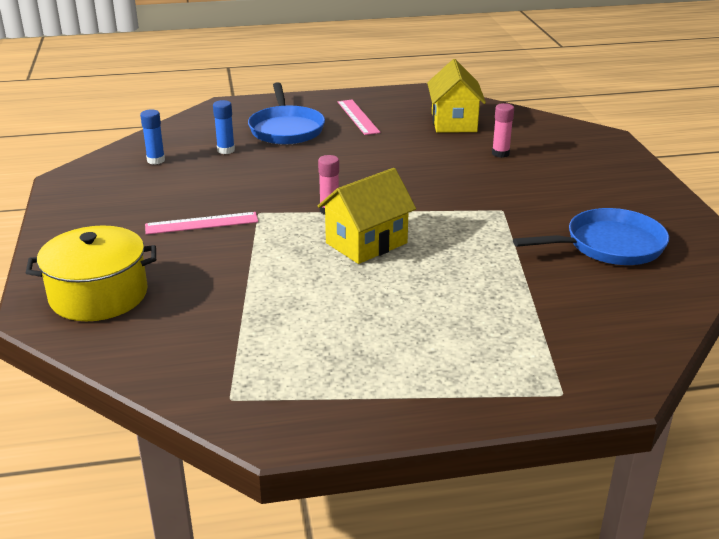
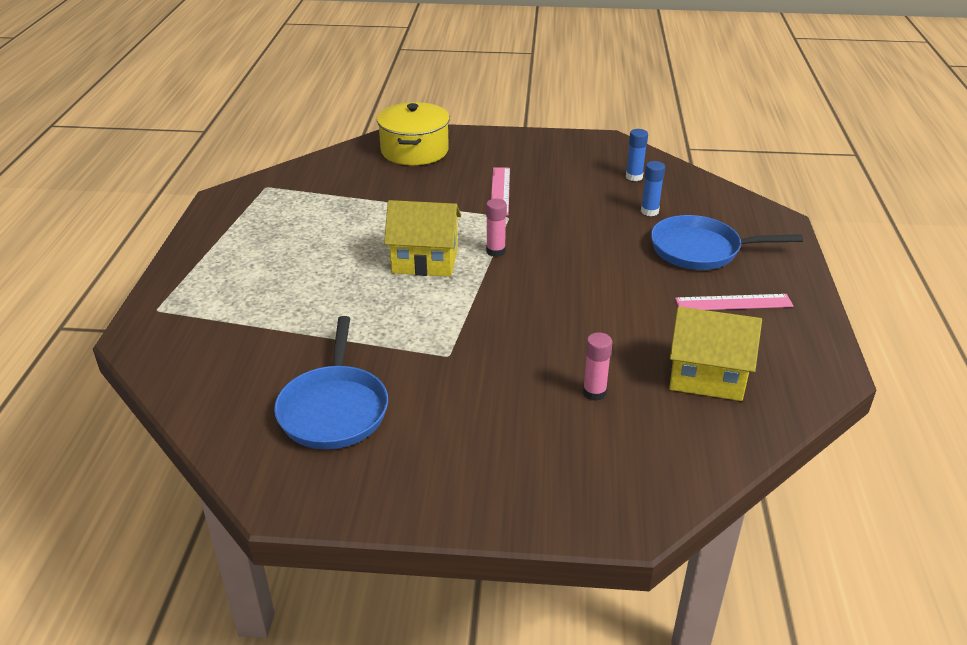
camera: 105 degrees right, 5 degrees up
yellow house [318,168,416,264] -> yellow house turned 60 degrees counterclockwise [384,200,461,277]

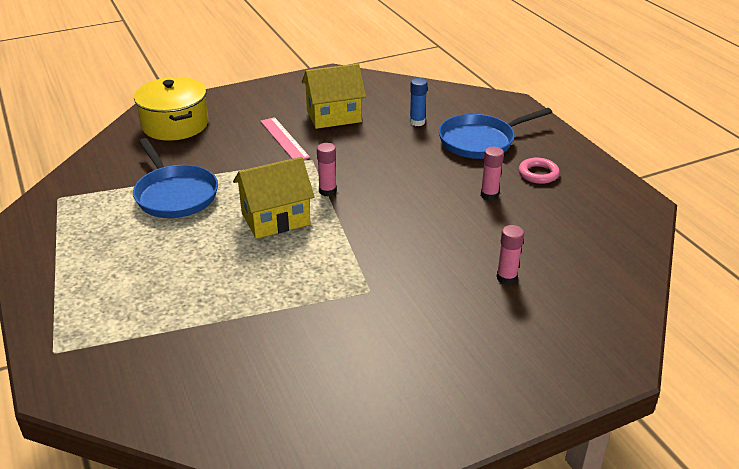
camera: 30 degrees left, 0 degrees up
blue pan [274,316,388,449] -> blue pan moved to [133,138,218,218]
blue glue stick [626,129,648,181] -> none
yellow house [669,307,762,401] -> yellow house moved to [302,64,366,129]
pink ruler [675,294,793,310] -> pink ring [518,158,560,184]
none -> pink glue stick [481,147,504,201]

